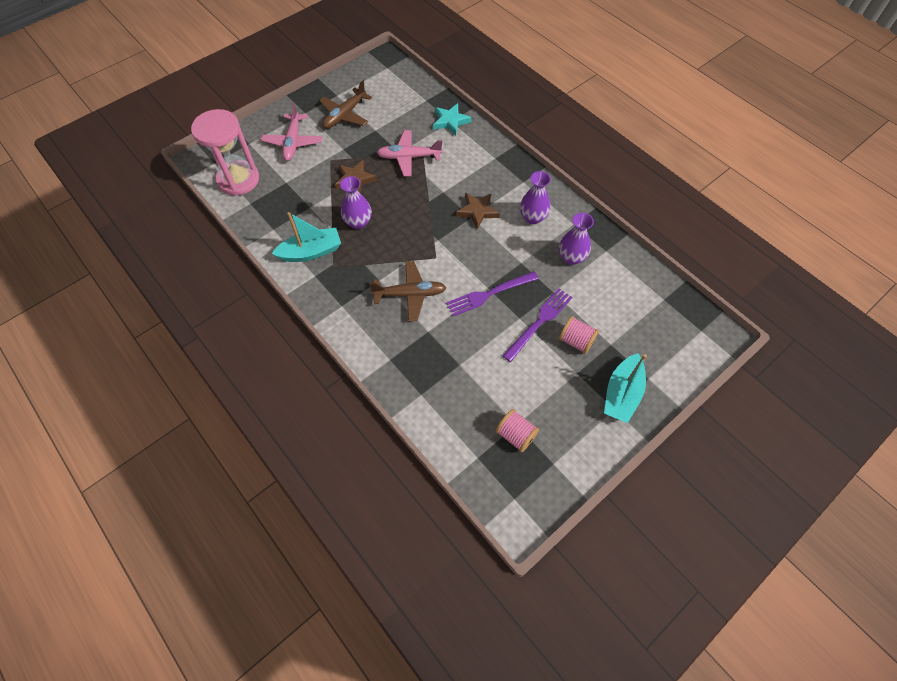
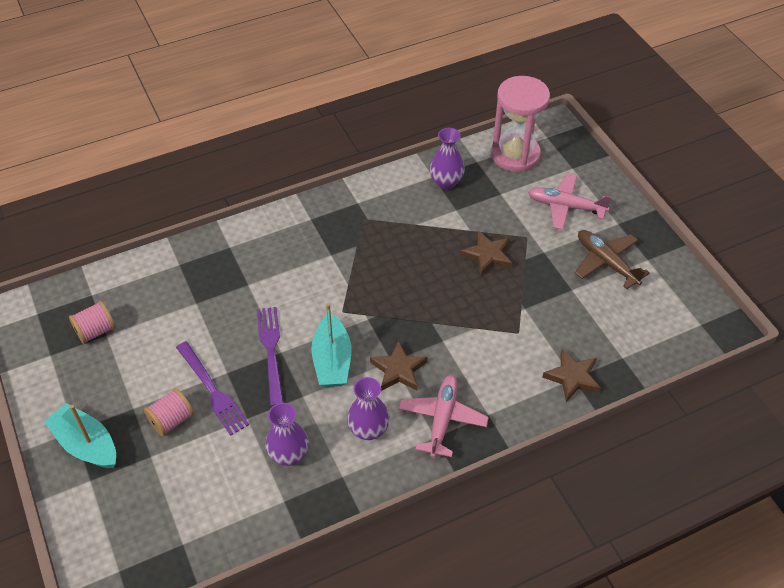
camera: 105 degrees right, 10 degrees down
turquoise boat [271,212,341,262] -> turquoise boat moved to [311,303,351,387]
purple vase [340,176,372,229] -> purple vase moved to [430,128,465,189]
brown plane [369,261,447,322] -> none
pink plane [377,130,443,176] -> pink plane moved to [398,375,489,458]
turquoise star [433,103,471,136] -> brown star [542,349,601,402]

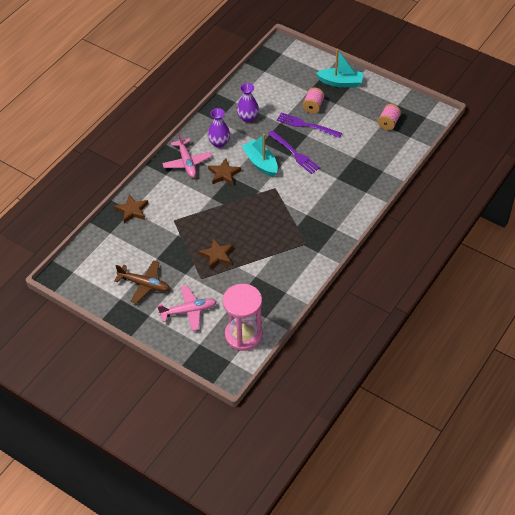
camera: 150 degrees right, 0 degrees up
purple vase [430,128,465,189] -> none

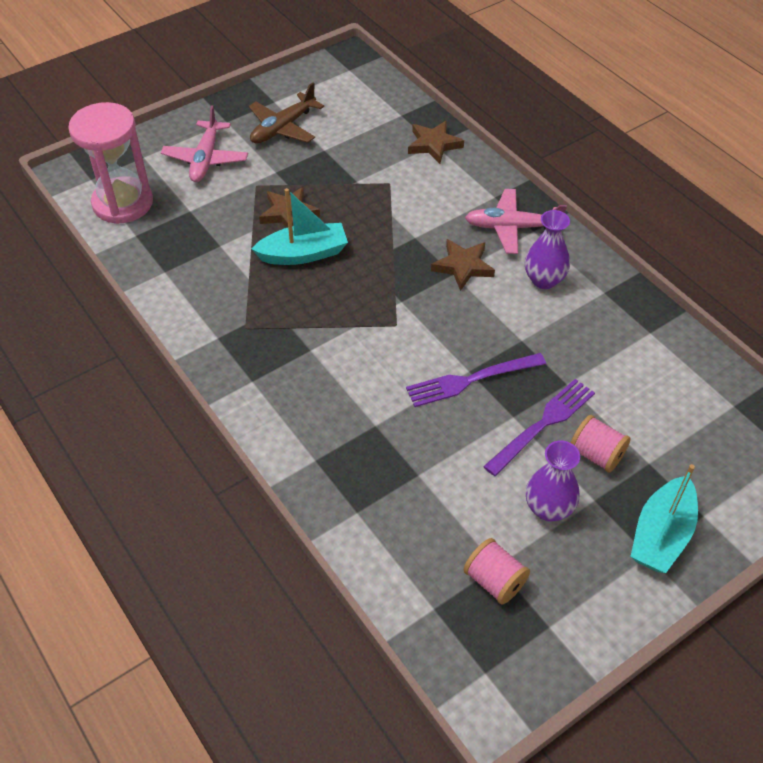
camera: 110 degrees right, 0 degrees up
purple vase [237,83,259,122] -> purple vase moved to [526,441,580,521]
turquoise boat [242,134,278,177] -> turquoise boat moved to [252,188,348,265]

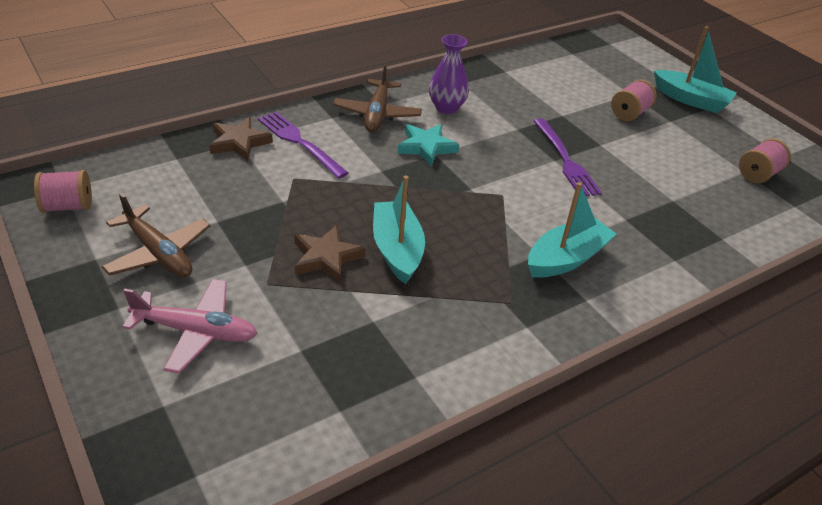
camera: 90 degrees left, 10 degrees down
pink hourglass [68,102,153,224] -> none
brown star [431,239,495,291] -> turquoise star [397,124,459,166]
pink plane [465,189,567,254] -> brown plane [333,63,422,132]
purple fork [483,379,595,476] -> purple fork moved to [258,112,348,179]
purple vase [526,441,580,521] -> none
none -> pink spool [34,170,92,213]
none -> turquoise boat [528,182,616,278]

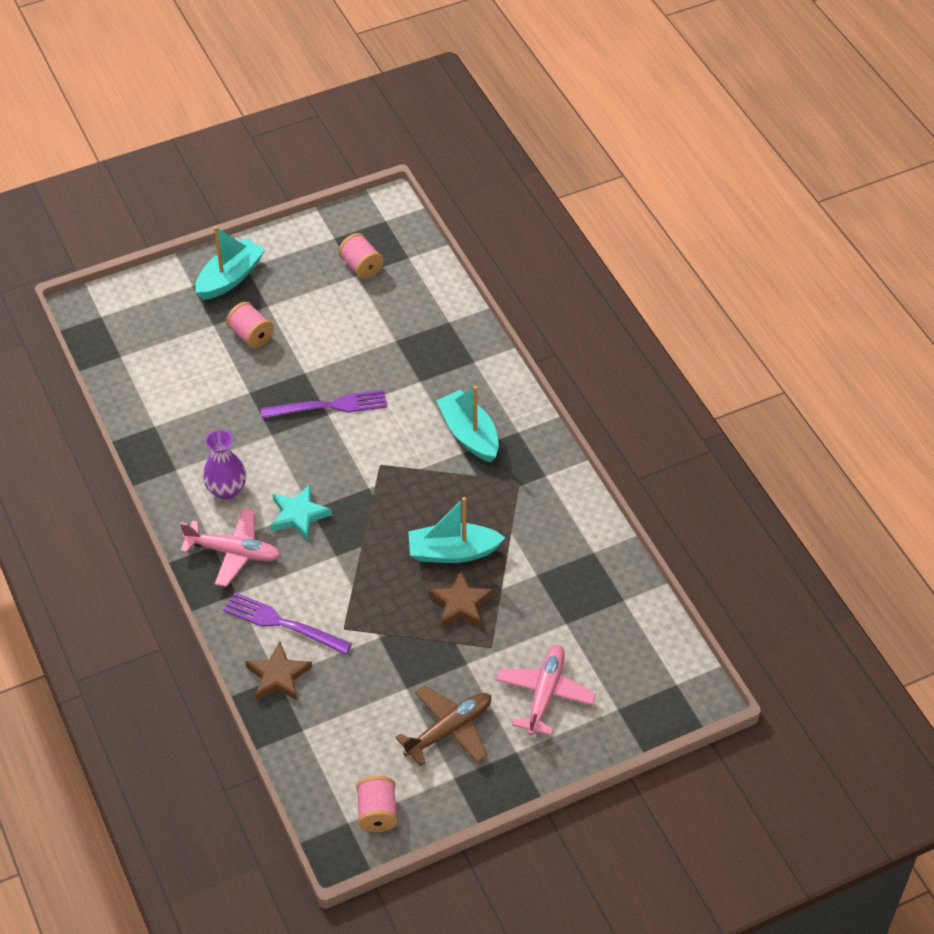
camera: 80 degrees left, 10 degrees up
purple fork [258,112,348,179] -> purple fork turned 60 degrees clockwise [223,592,352,655]
brown plane [333,63,422,132] -> pink plane [180,508,281,587]

